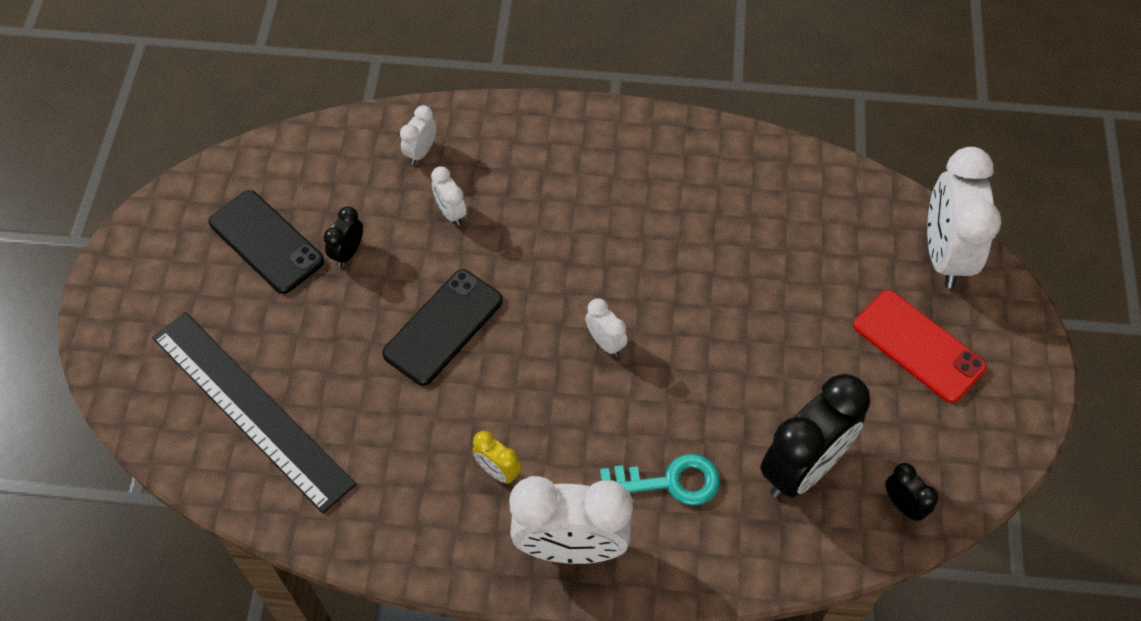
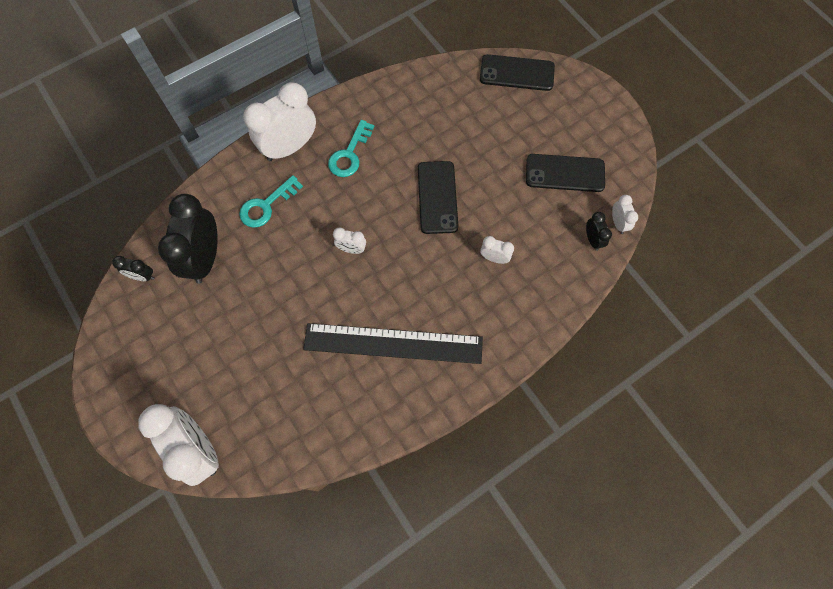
camera: 140 degrees right, 10 degrees up
black ruler [152,312,356,514] -> black ruler moved to [303,323,483,364]
black clock [323,206,363,267] -> black clock moved to [586,212,612,251]
white clock [400,105,437,165] -> white clock moved to [612,195,638,234]
yellow clock [472,431,521,484] -> turquoise key [328,120,374,177]
red phone [853,290,986,403] -> none
none -> black phone [480,54,555,91]

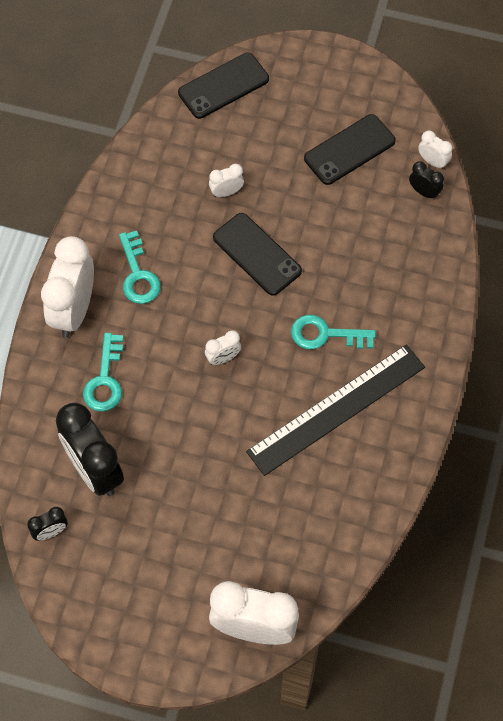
camera: 40 degrees left, 5 degrees down
white clock [480,236,514,264] -> white clock moved to [209,164,244,197]
none -> turquoise key [291,315,376,349]

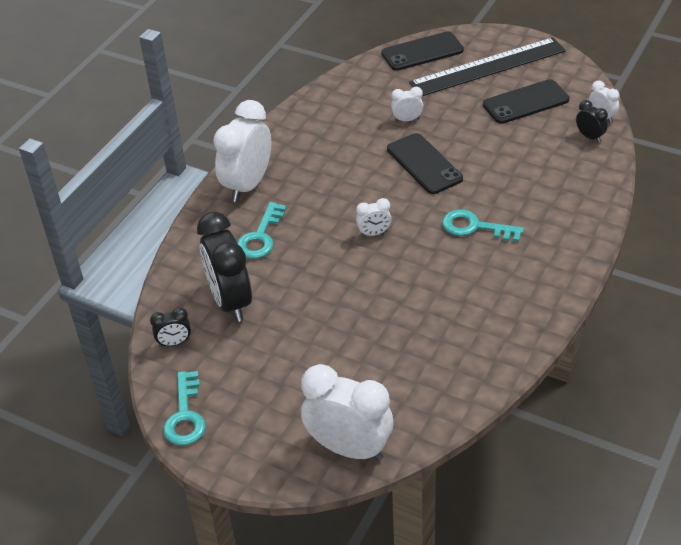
camera: 15 degrees right, 20 degrees down
turquoise key [119,231,161,304] -> turquoise key moved to [163,371,206,445]
black ruler [246,344,425,476] -> black ruler moved to [409,37,566,96]

